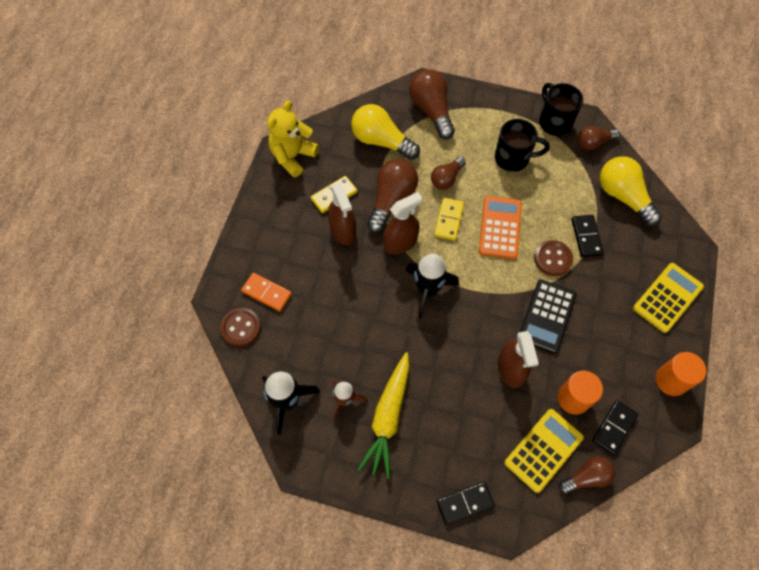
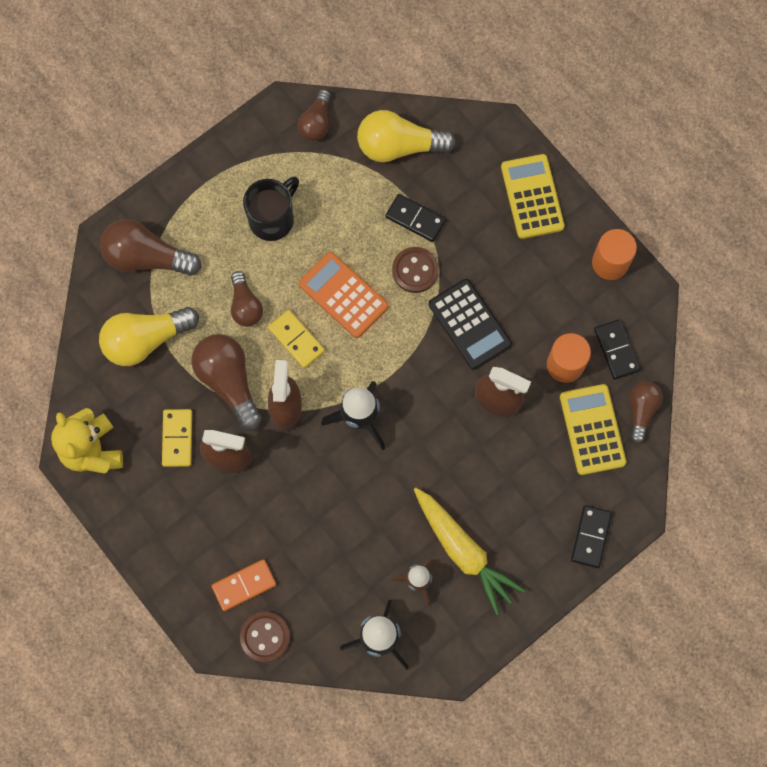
camera: 55 degrees left, 10 degrees up
black mug [539,83,583,136] -> none

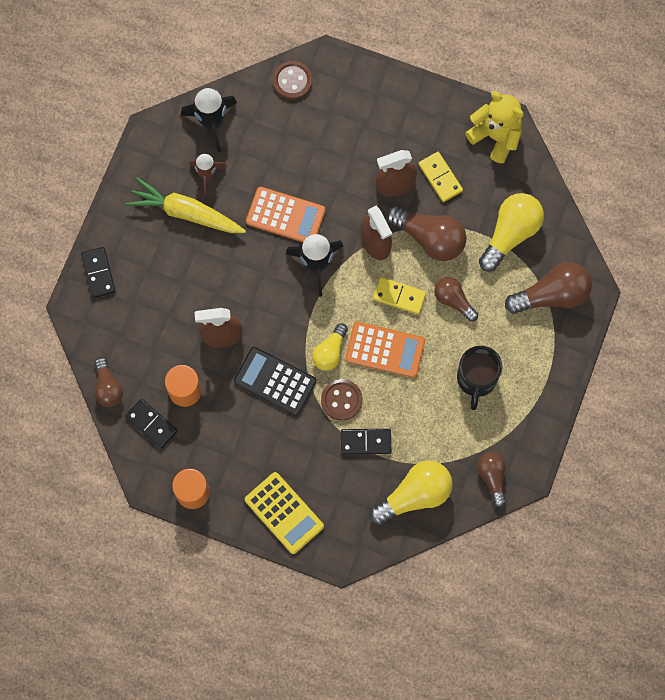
camera: 150 degrees right, 0 degrees up
orange domino [212,559,276,611] -> none
yellow calculator [560,384,626,475] -> none
none -> orange calculator [246,187,326,242]
none -> yellow light bulb [312,323,348,371]

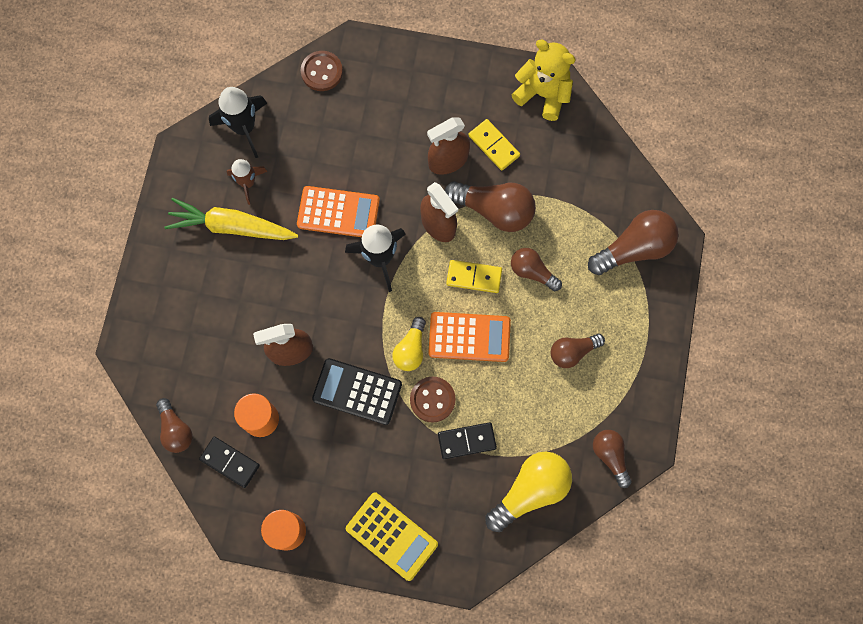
camera: 10 degrees left, 0 degrees up
black domino [81,247,116,298] -> none
black mug [457,346,502,410] -> brown light bulb [550,334,605,368]
yellow light bulb [479,193,544,272] -> none

